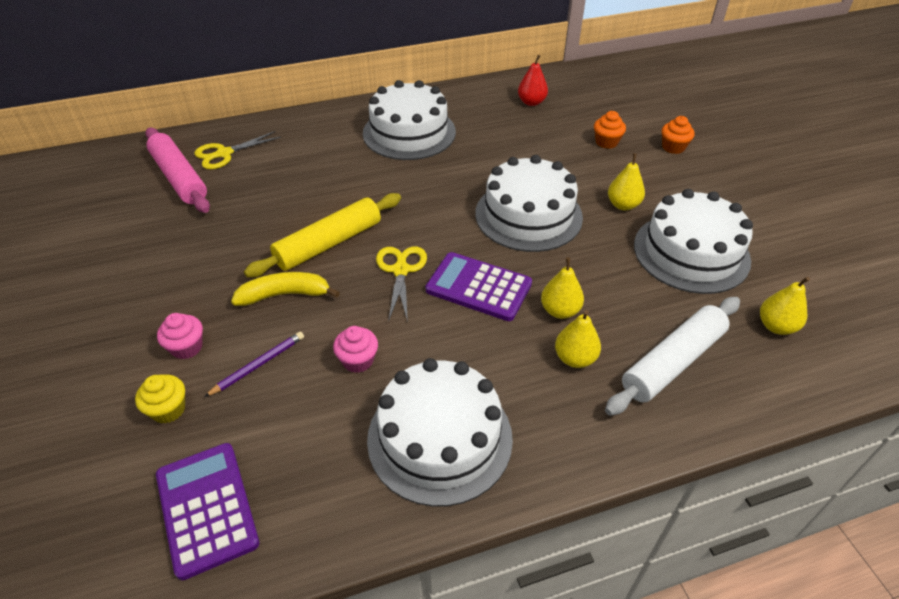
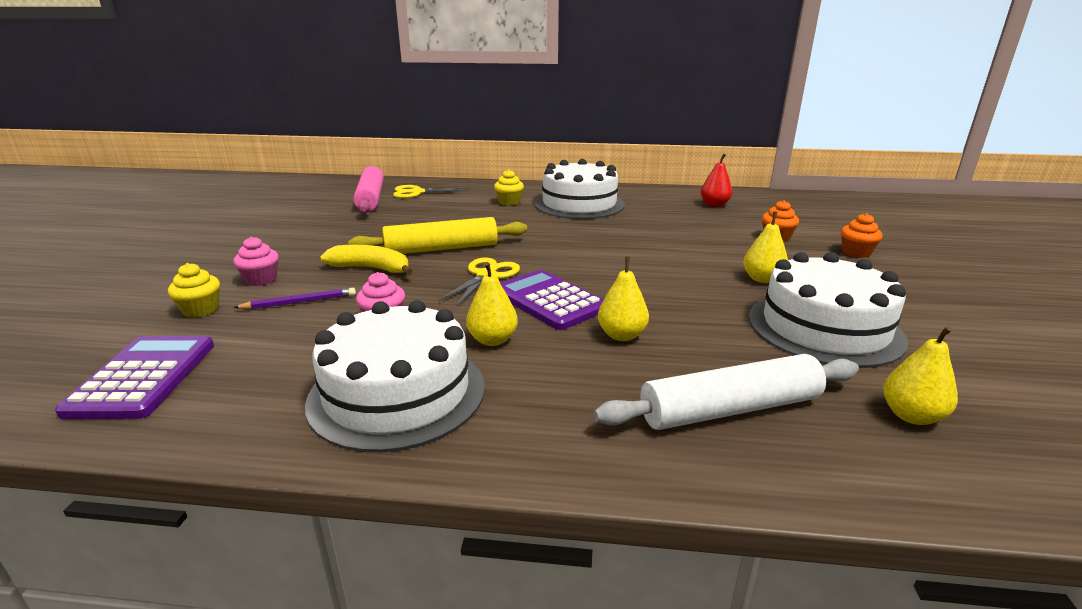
camera: 25 degrees right, 20 degrees down
white cake [475,155,583,252] -> none
yellow pear [555,310,601,368] -> yellow pear moved to [466,262,518,346]
none -> yellow cupcake [494,169,524,206]

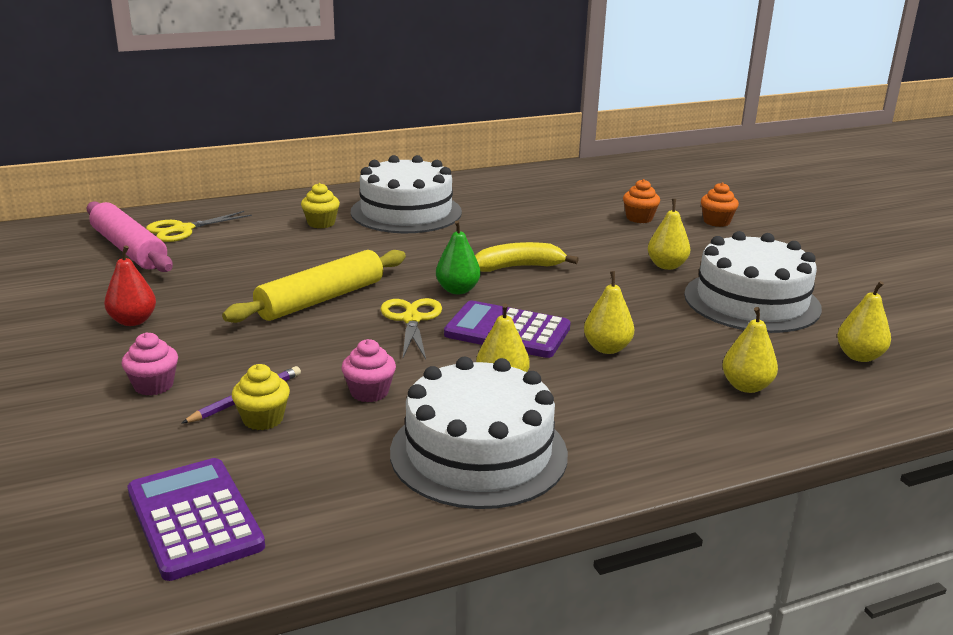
camera: 30 degrees left, 0 degrees up
yellow cupcake [168,263,220,318] -> yellow cupcake moved to [232,364,290,430]
yellow banana [320,245,412,275] -> yellow banana moved to [475,242,579,272]
white rolling pin [594,354,859,430] -> yellow pear [723,307,778,393]
red pear [701,154,733,207] -> red pear moved to [104,246,156,326]
none -> green pear [436,220,481,294]

